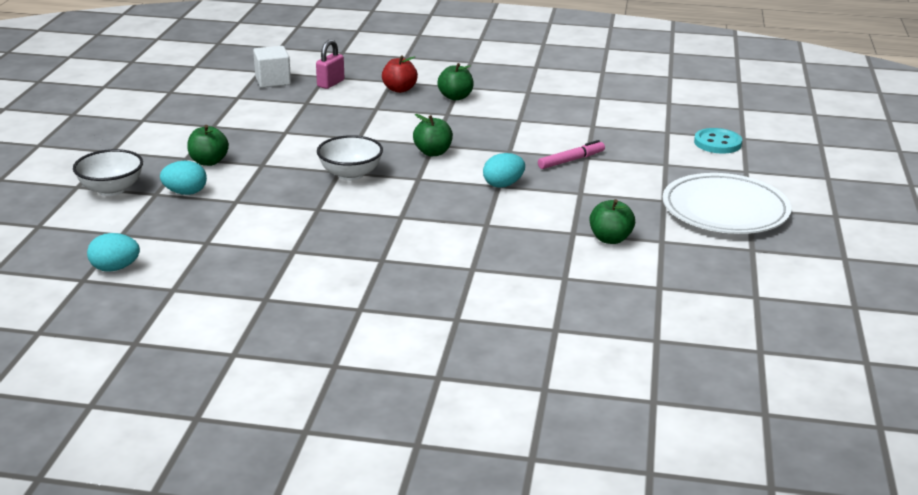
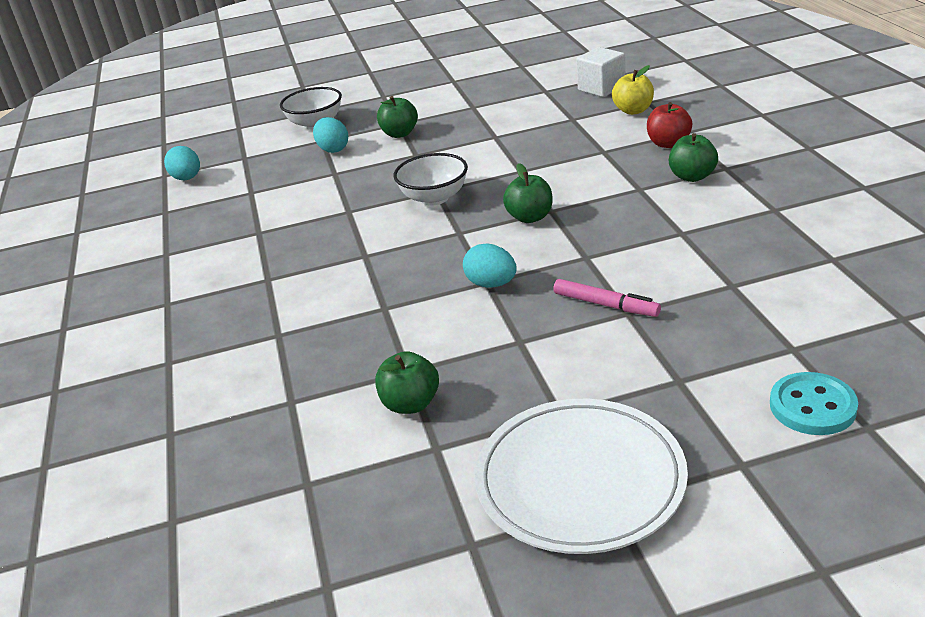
camera: 70 degrees right, 5 degrees up
pink padlock [316,39,344,89] -> yellow apple [612,65,654,115]

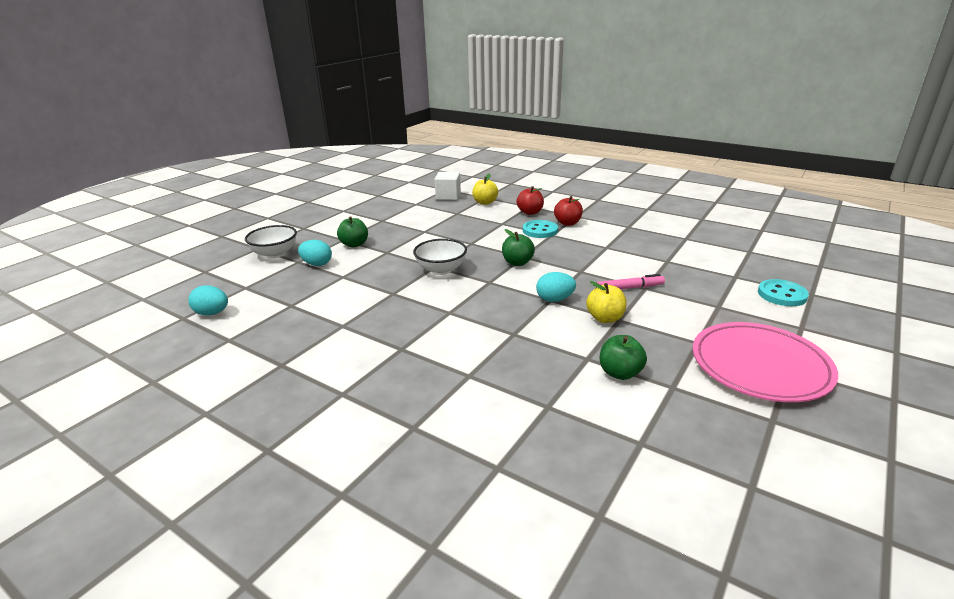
camera: 45 degrees left, 5 degrees down
white plate [475,399,688,554] -> pink plate [693,322,838,402]
green apple [669,133,718,182] -> red apple [554,196,583,226]
none -> turquoise button [523,220,558,238]
none -> yellow apple [586,281,627,323]

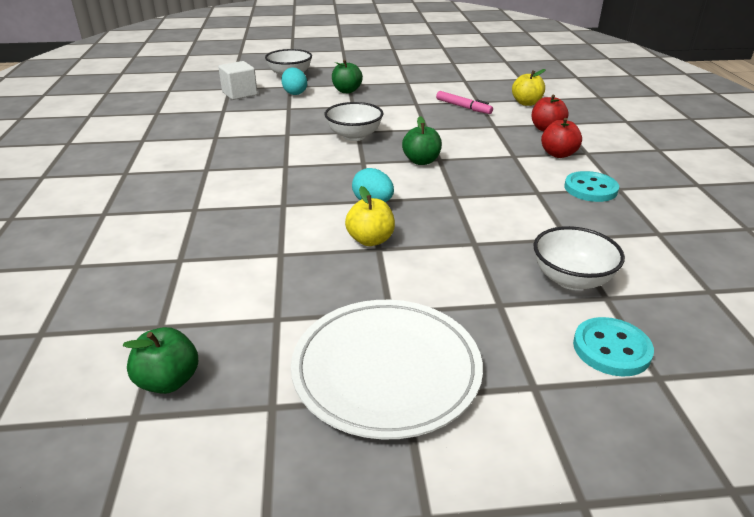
camera: 50 degrees right, 5 degrees up
turquoise egg [188,285,228,316] -> none
white cube [434,172,461,200] -> white cube moved to [218,61,258,100]
turquoise button [523,220,558,238] -> turquoise button moved to [564,171,619,202]
pink marker [596,274,665,289] -> pink marker moved to [436,91,493,114]
green apple [600,335,647,380] -> green apple moved to [123,327,198,394]
pink plate [693,322,838,402] -> white plate [291,300,483,440]
none -> white bowl [533,226,625,290]

